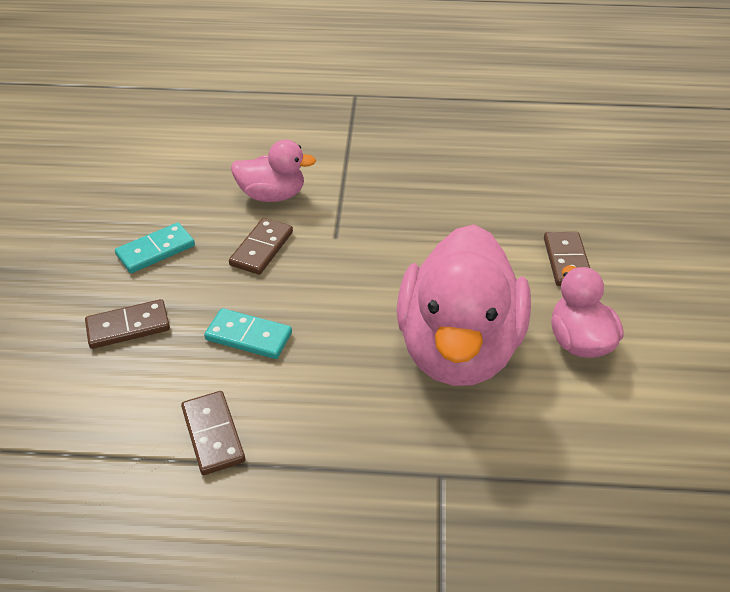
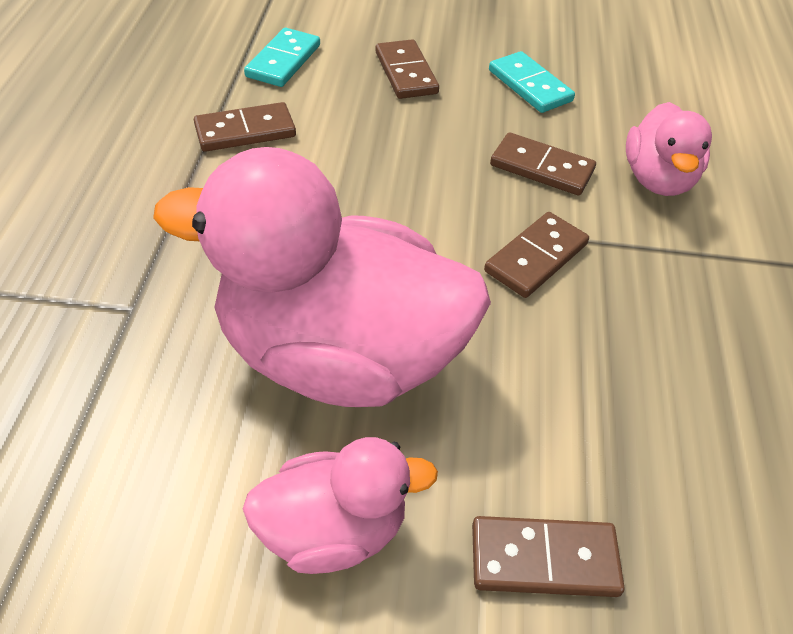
camera: 90 degrees right, 5 degrees up
turquoise domino [204,308,292,359] -> turquoise domino moved to [244,28,320,87]
none -> brown domino [484,212,589,298]

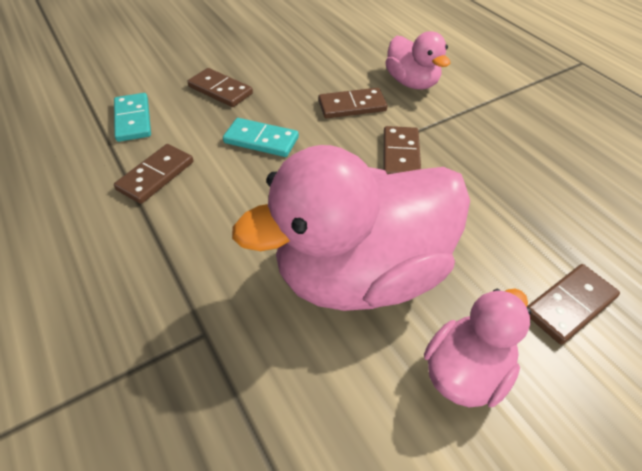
camera: 35 degrees left, 0 degrees up
turquoise domino [489,51,575,113] -> turquoise domino moved to [223,118,299,157]

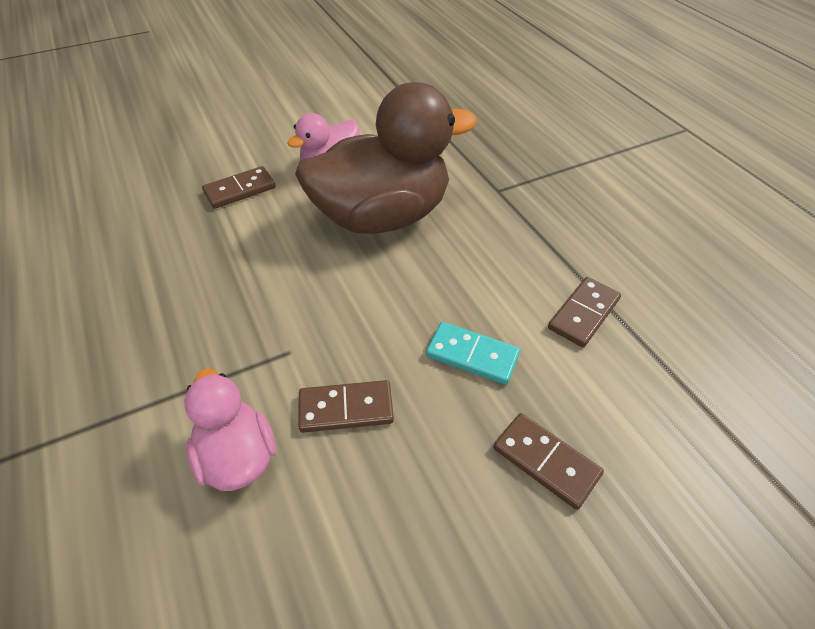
camera: 175 degrees left, 0 degrees up
turquoise domino [114,93,151,142] -> none
pink duck [232,145,470,311] -> brown duck [295,82,477,234]
brown domino [384,126,421,174] -> none

